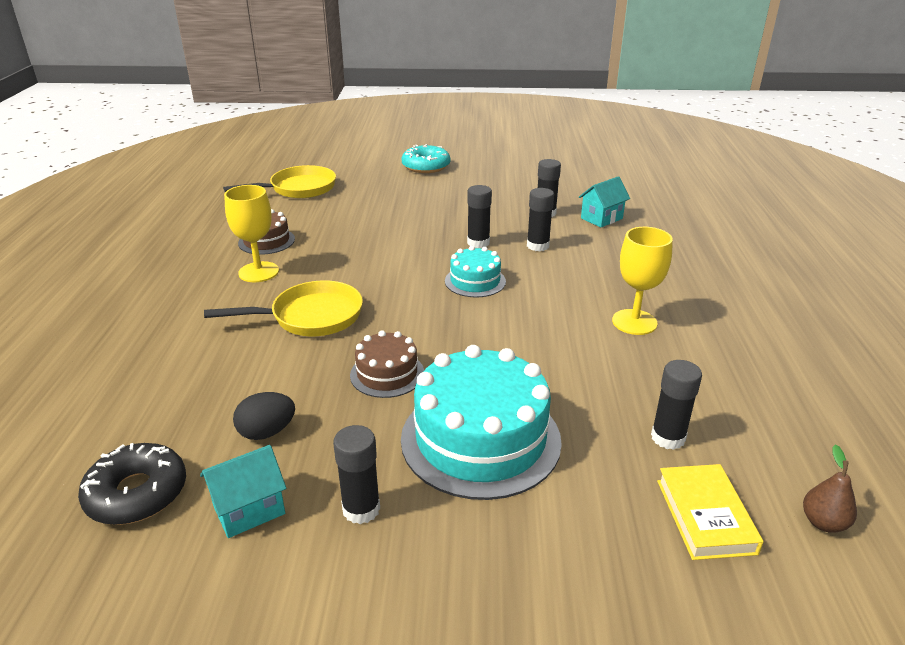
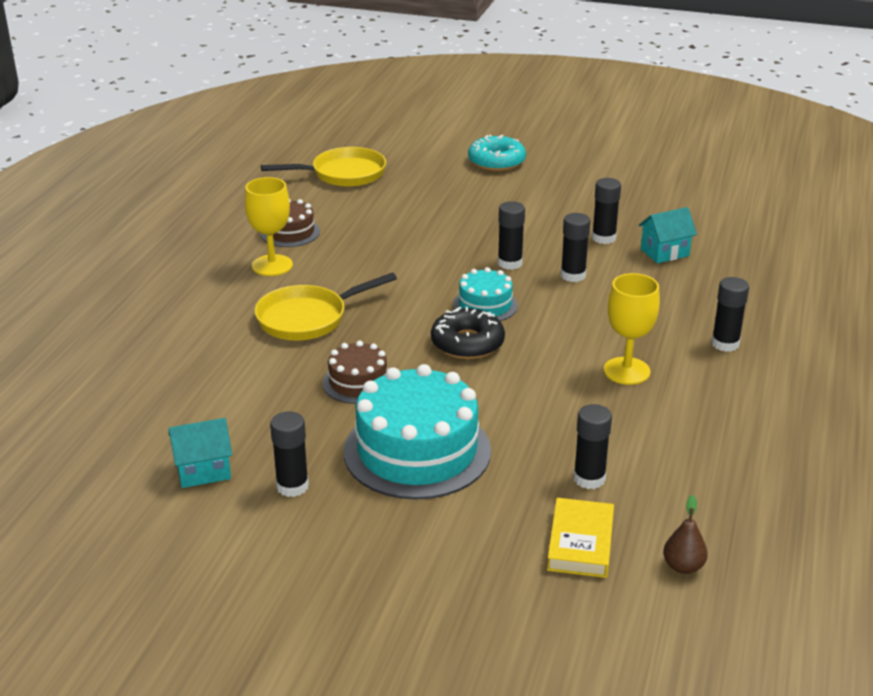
camera: 15 degrees right, 0 degrees up
black donut [78,443,186,525] -> black donut moved to [431,307,505,359]
yellow pan [204,281,363,336] -> yellow pan turned 150 degrees clockwise [255,273,397,340]
black egg [233,392,295,440] -> none
none -> black glue stick [711,277,749,352]

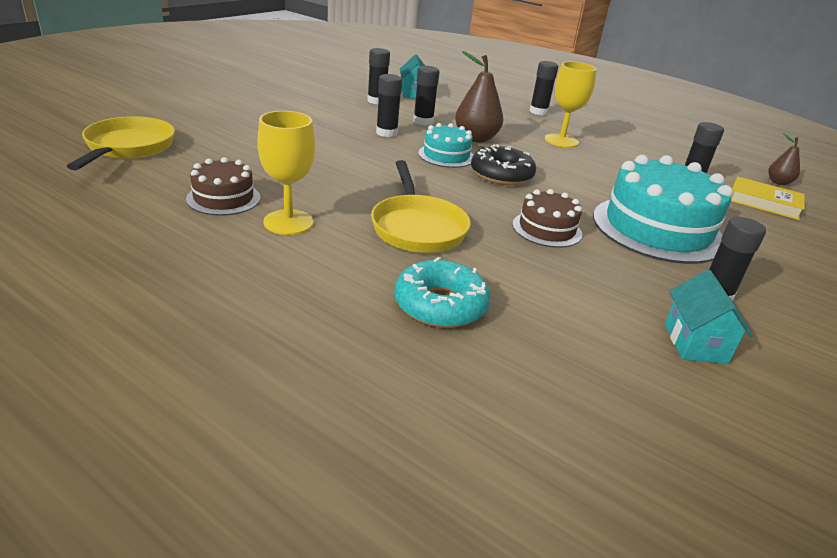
camera: 75 degrees left, 0 degrees up
turquoise donut [468,134,526,171] -> turquoise donut moved to [394,257,490,328]
none -> brown pear [455,51,503,143]

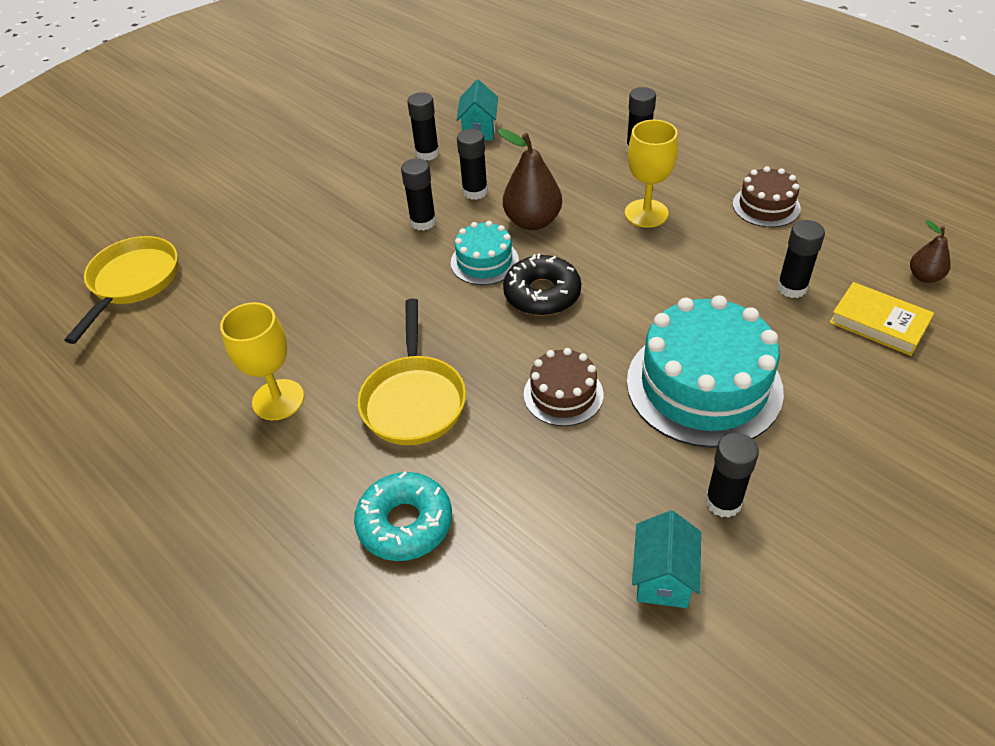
camera: 15 degrees right, 15 degrees up
brown cake [186,157,260,216] -> brown cake moved to [733,166,801,227]

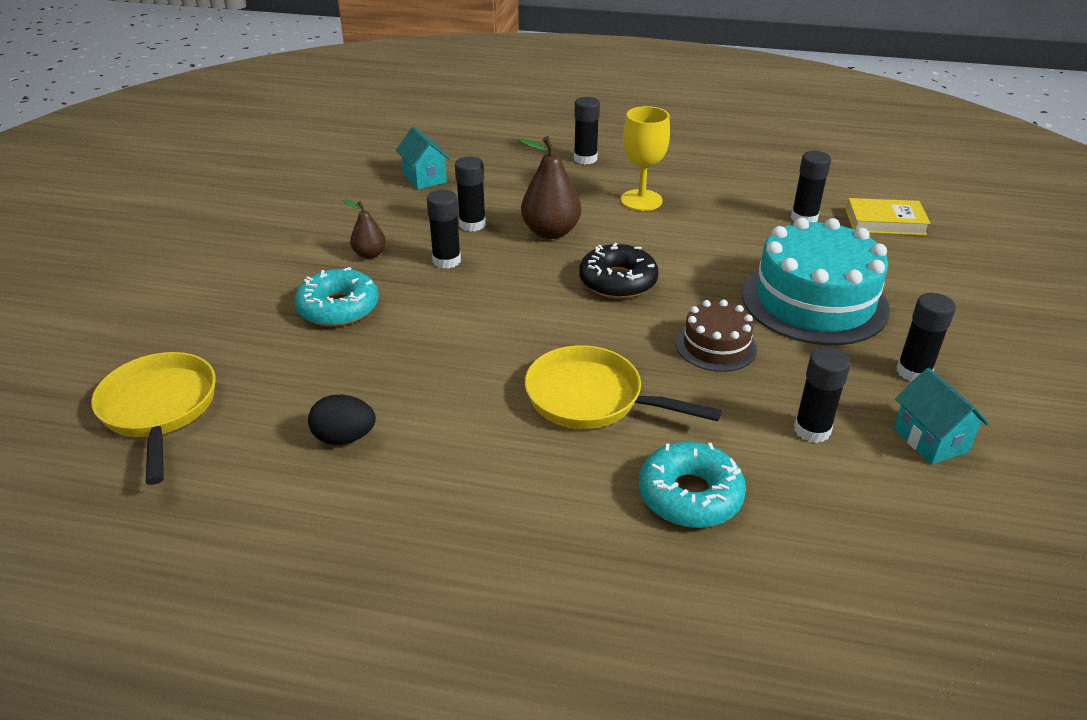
camera: 35 degrees left, 10 degrees down
yellow goblet [220,302,304,420] -> none
yellow pan [358,299,466,445] -> yellow pan turned 150 degrees clockwise [525,345,722,429]
black glue stick [407,92,439,161] -> black glue stick moved to [794,347,851,443]
turquoise cake [451,221,519,285] -> none
brown cake [733,166,801,227] -> none
brown pear [910,220,951,283] -> brown pear moved to [343,200,386,259]
none -> turquoise donut [294,267,379,327]
none -> black egg [308,395,376,445]

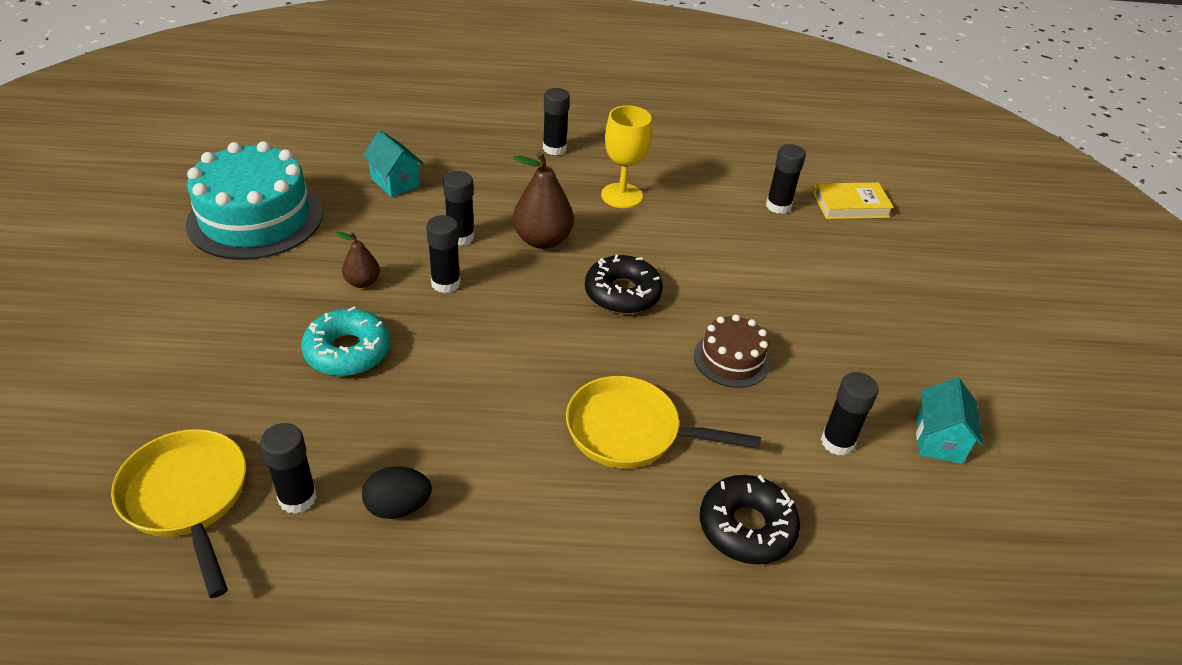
camera: 15 degrees left, 5 degrees up
turquoise donut [639,442,746,528] -> black donut [700,475,800,564]
turquoise cake [742,217,890,345] -> turquoise cake moved to [186,141,323,260]
turquoise house [894,368,989,465] -> turquoise house turned 45 degrees clockwise [916,377,983,464]
black glue stick [897,293,956,382] -> black glue stick moved to [260,423,317,514]

